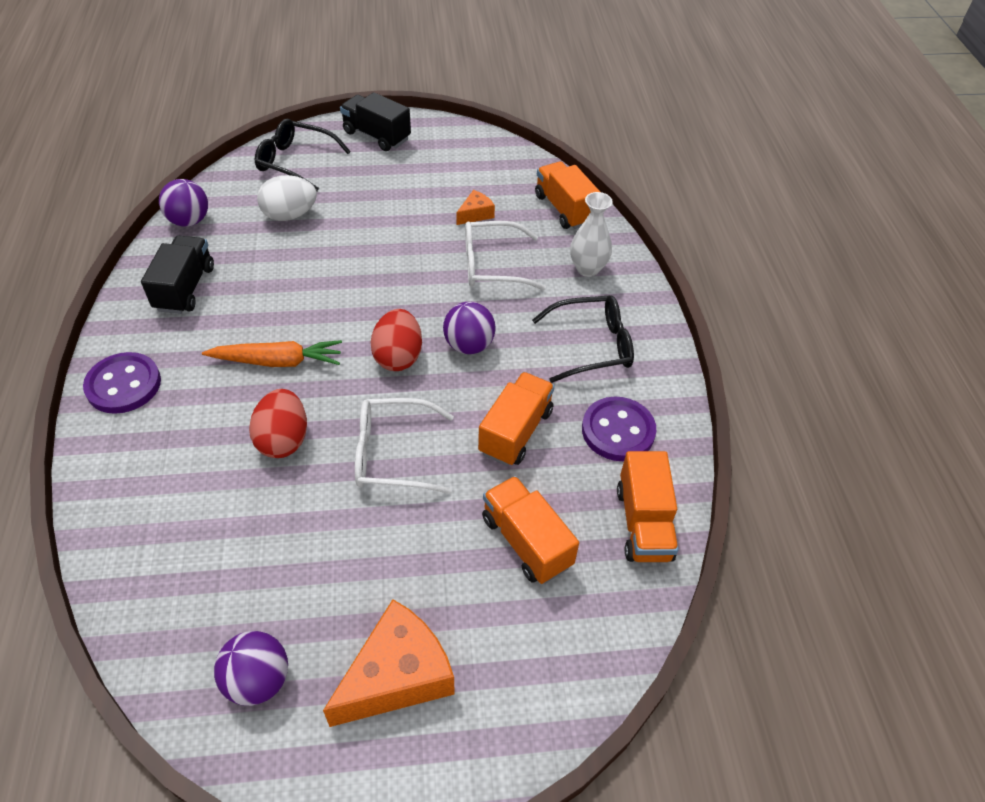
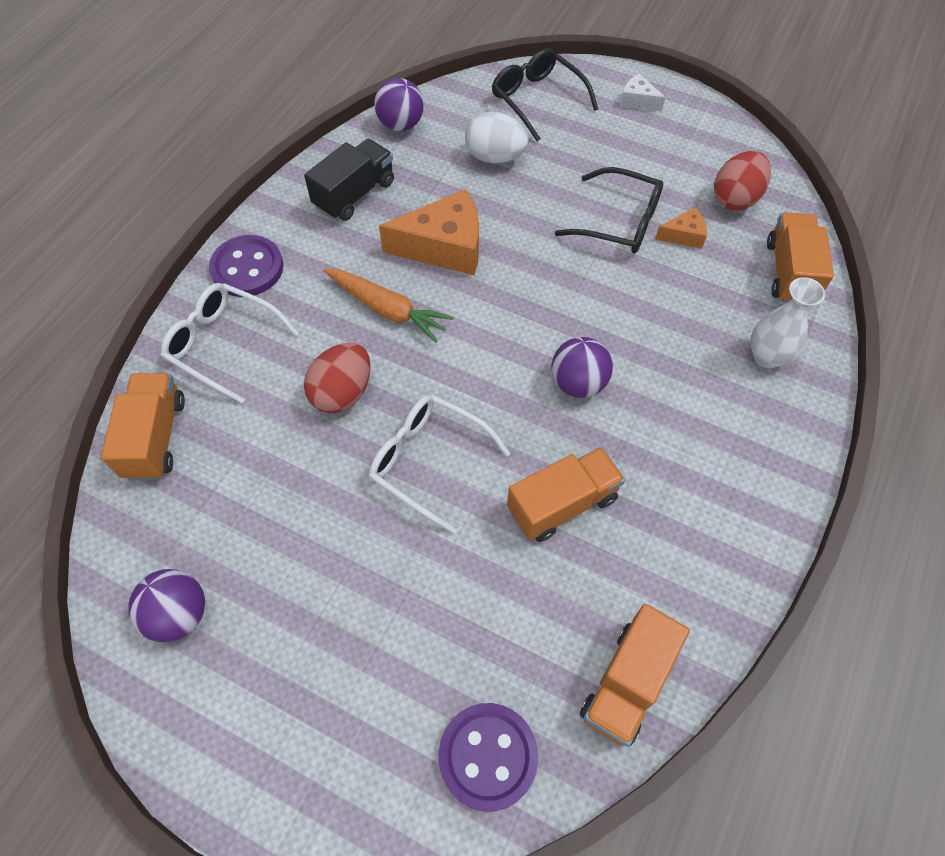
camera: 35 degrees right, 10 degrees up
orange cheese [323,599,455,727] -> orange cheese moved to [379,189,479,275]
black truck [340,92,411,151] -> white cheese [620,73,665,112]
red egg [370,309,422,371] -> red egg moved to [714,151,771,211]
white glasses [465,221,546,290] -> white glasses moved to [161,283,299,404]
orange truck [482,476,579,584] -> orange truck moved to [101,373,185,480]
black glasses [532,295,634,383] -> black glasses moved to [555,167,663,253]
purple button [582,397,656,461] -> purple button moved to [439,703,538,812]

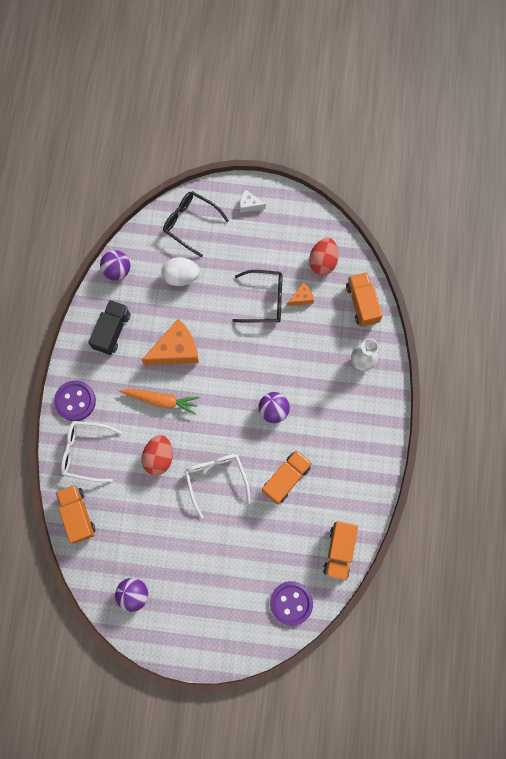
camera: 20 degrees left, 15 degrees up
white glasses [369,394,511,534] -> white glasses turned 60 degrees clockwise [185,454,251,519]

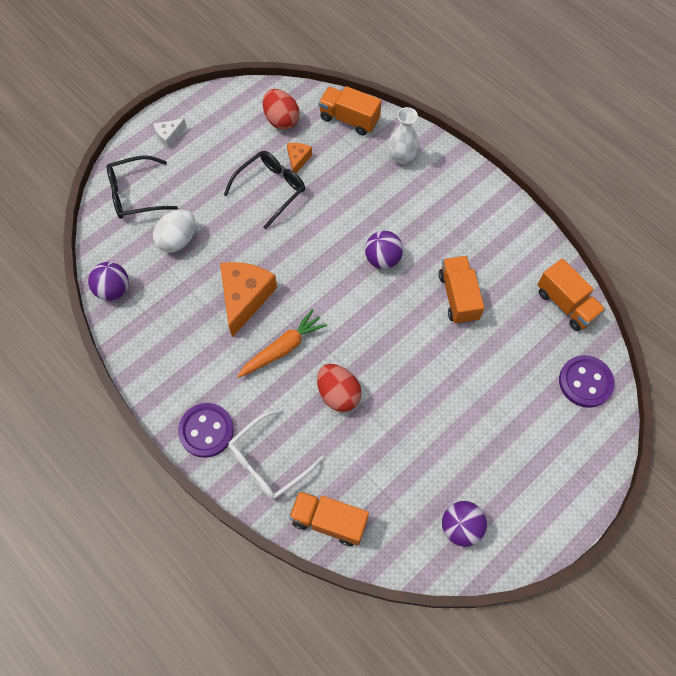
camera: 50 degrees left, 10 degrees down
black truck [88,300,131,355] -> none
white glasses [185,454,251,519] -> none

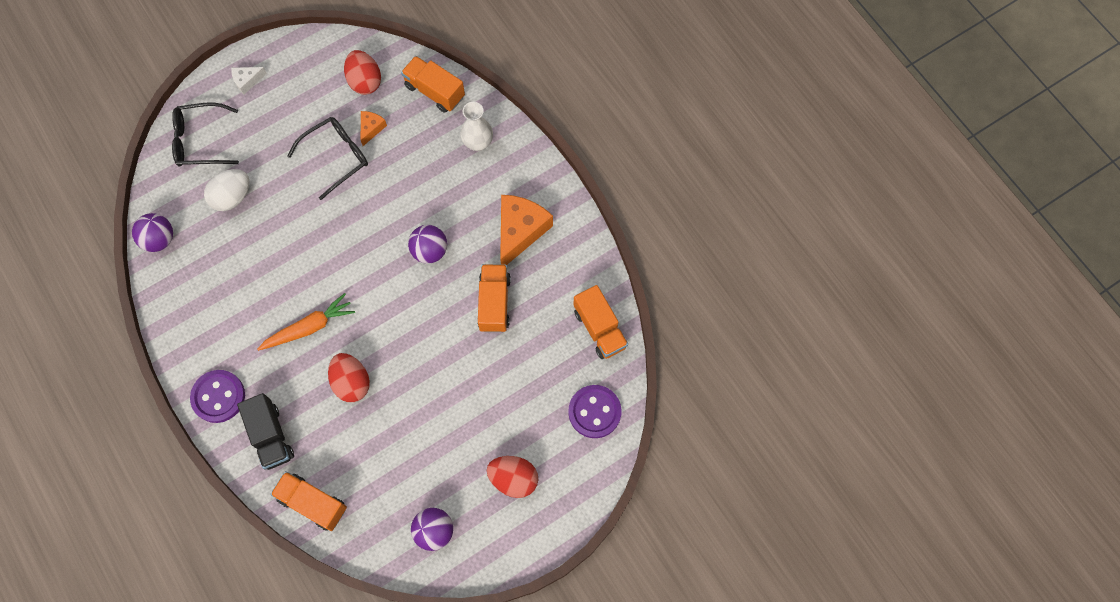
camera: 10 degrees right, 5 degrees up
orange cheese [220,262,277,338] -> orange cheese moved to [500,195,553,265]
white glasses [228,409,324,500] -> black truck [237,393,294,470]
none -> red egg [487,456,538,498]

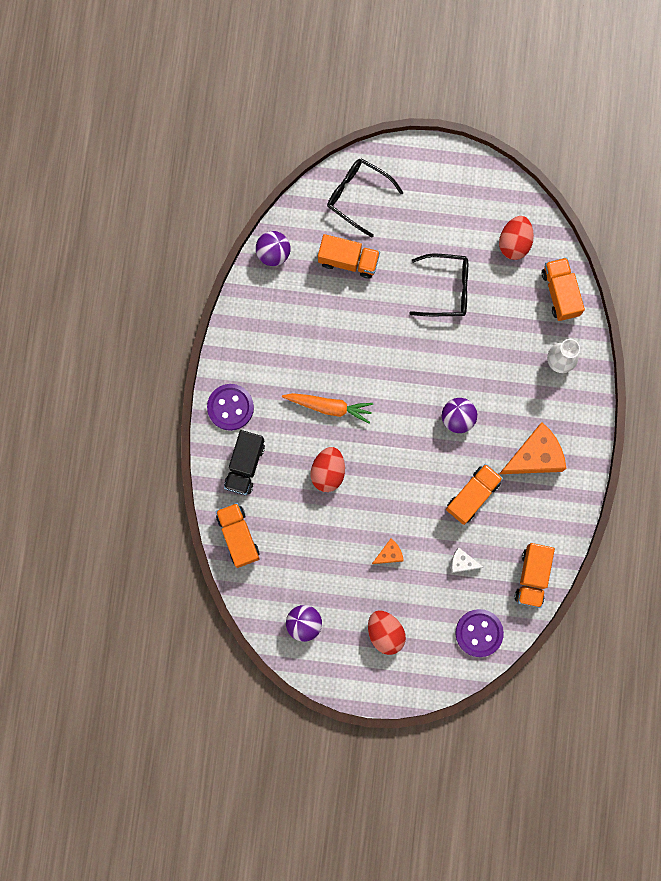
camera: 40 degrees right, 10 degrees up
white egg [204,169,250,211] -> orange truck [318,234,380,279]
white cheese [231,67,267,95] -> white cheese moved to [451,547,483,573]
orange cheese [361,111,387,146] -> orange cheese moved to [372,538,404,564]

